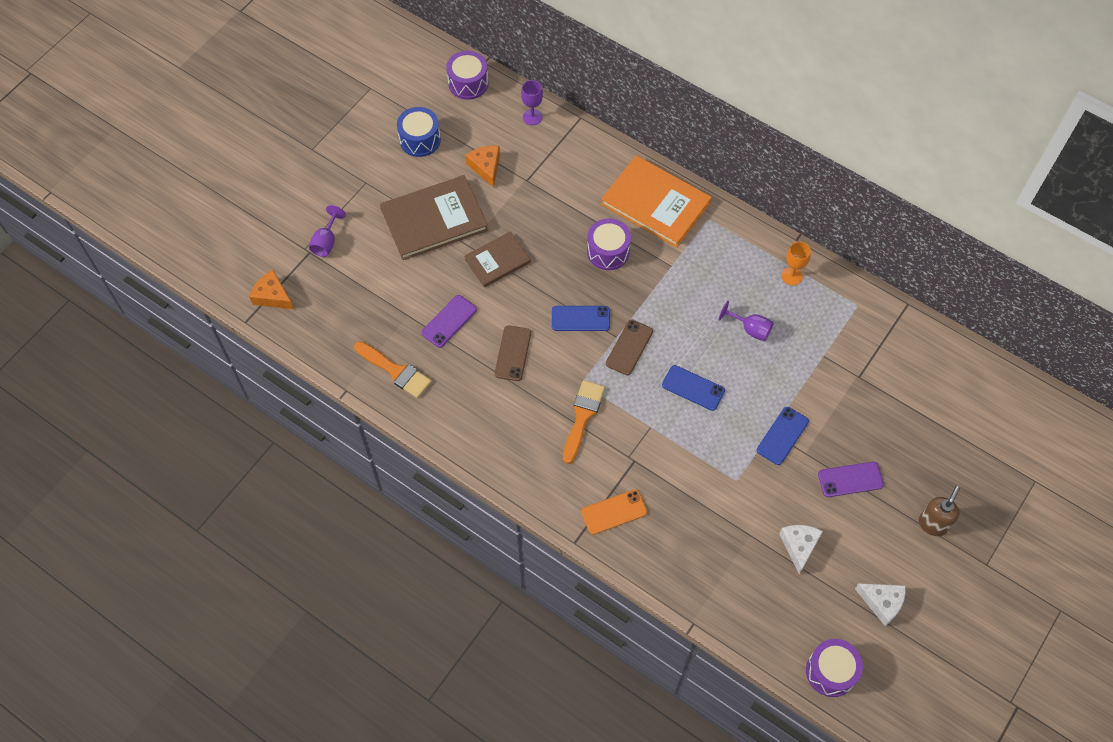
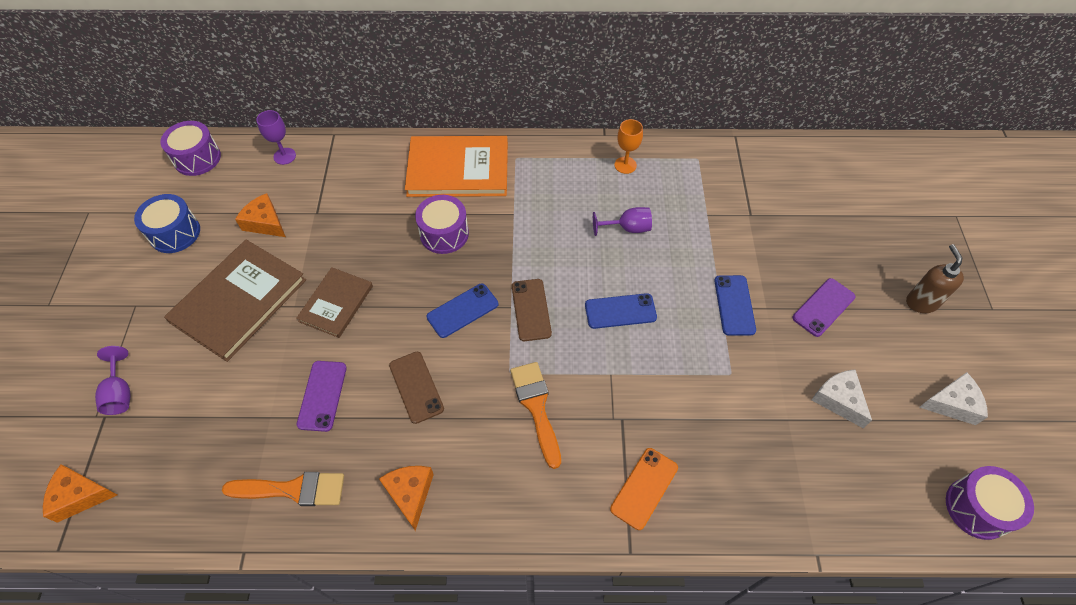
camera: 35 degrees left, 5 degrees down
none -> orange cheese [379,466,434,531]

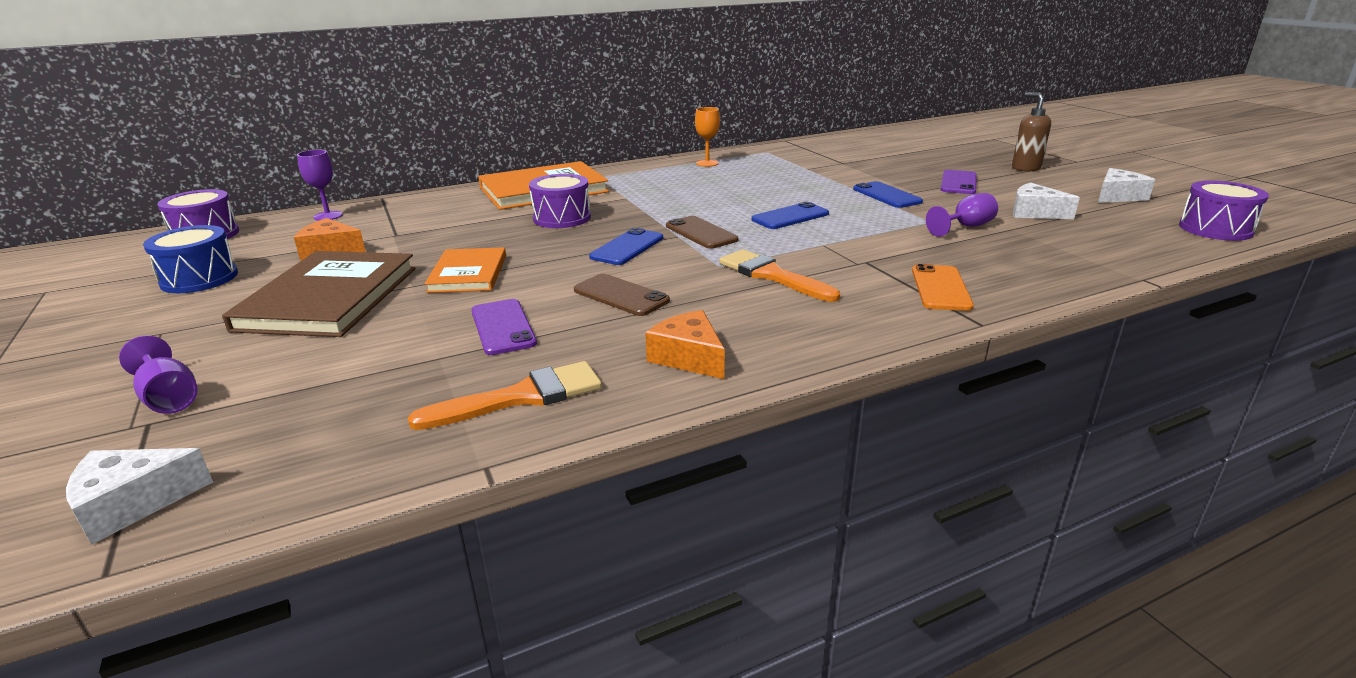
camera: 25 degrees left, 30 degrees down
orange cheese [43,464,117,523] -> white cheese [66,448,213,545]
brown book [296,267,373,338] -> orange book [424,247,506,293]
purple goblet [593,207,652,236] -> purple goblet moved to [926,193,998,237]

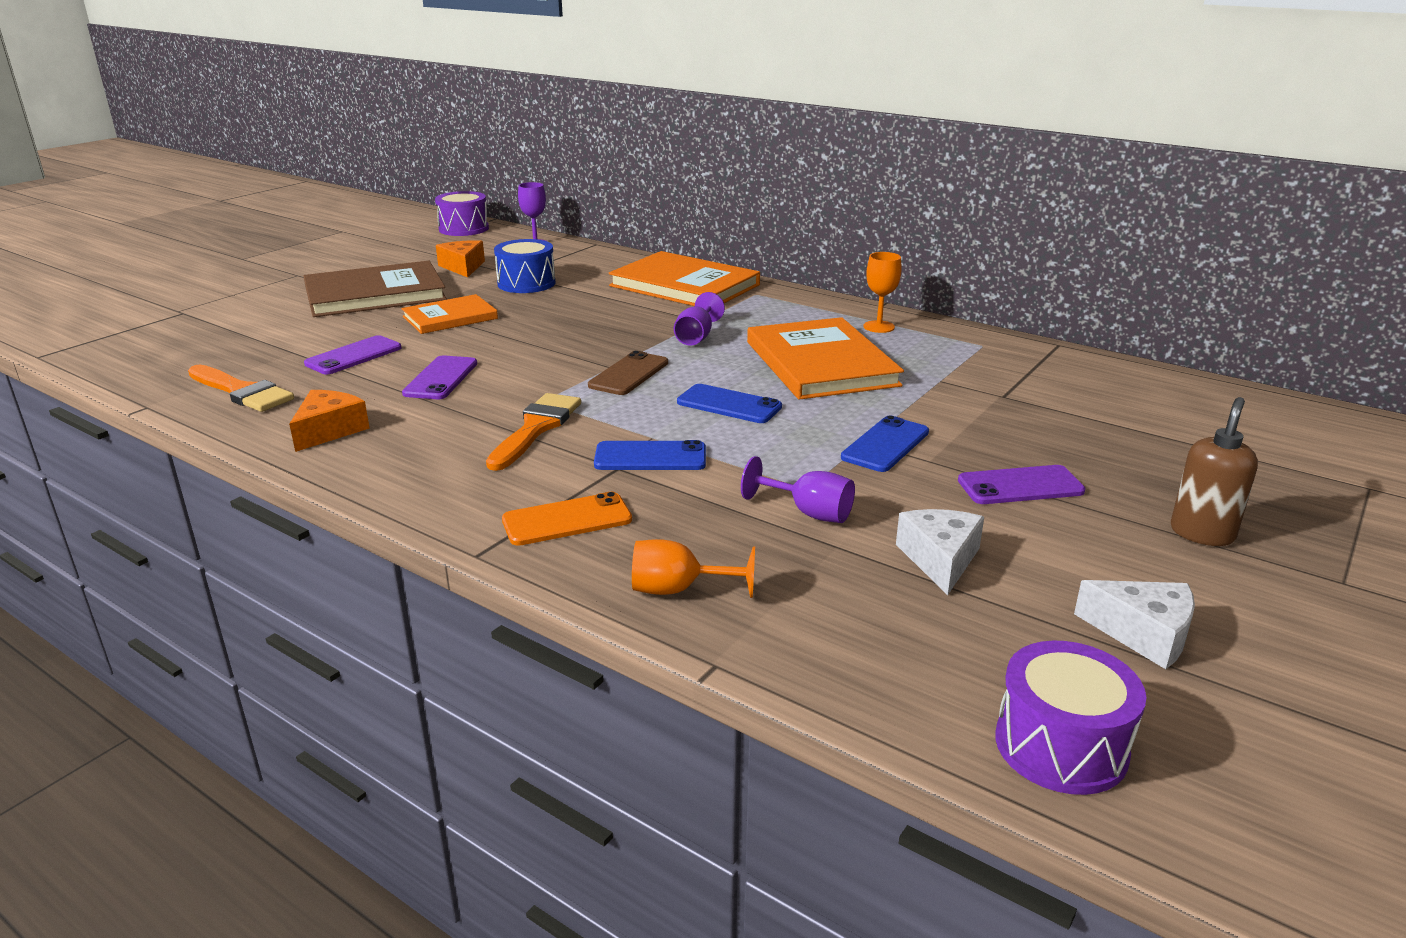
camera: 60 degrees right, 0 degrees up
white cheese [66,448,213,545] -> none
purple goblet [119,335,198,414] -> purple goblet moved to [674,292,725,346]
blue drum [143,225,238,293] -> blue drum moved to [494,239,556,293]
purple drum [529,174,591,228] -> none
brown phone [574,274,670,316] -> purple phone [402,355,477,399]
blue phone [589,228,663,265] -> blue phone moved to [594,440,706,470]
none -> orange goblet [632,539,755,598]
none -> orange book [747,317,904,400]

